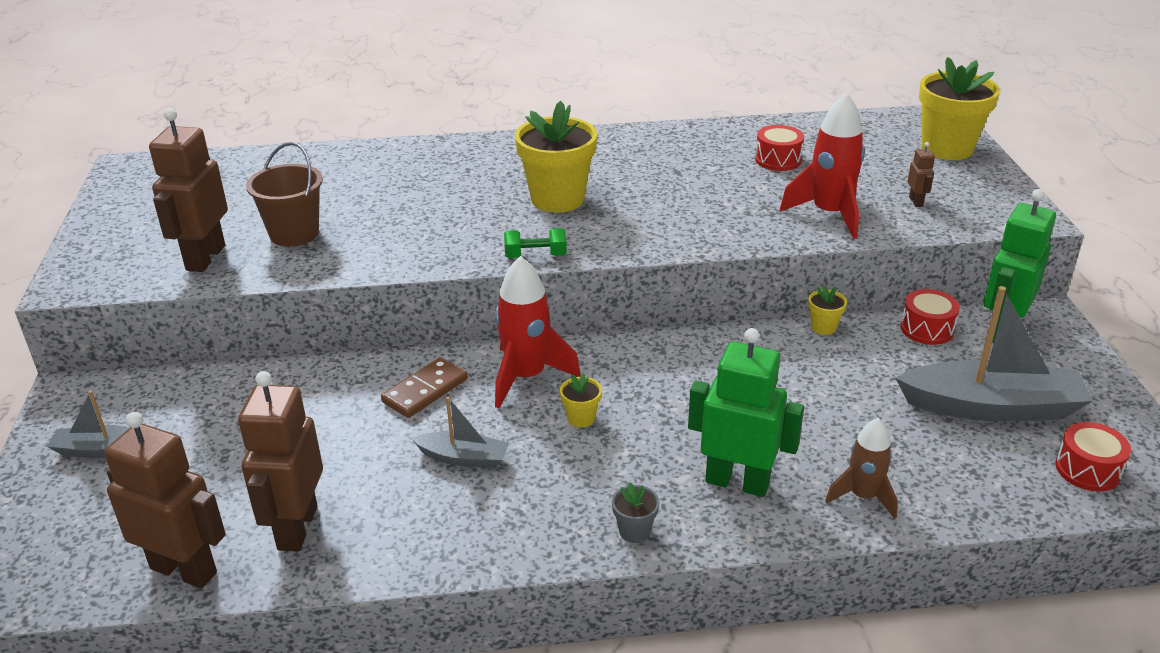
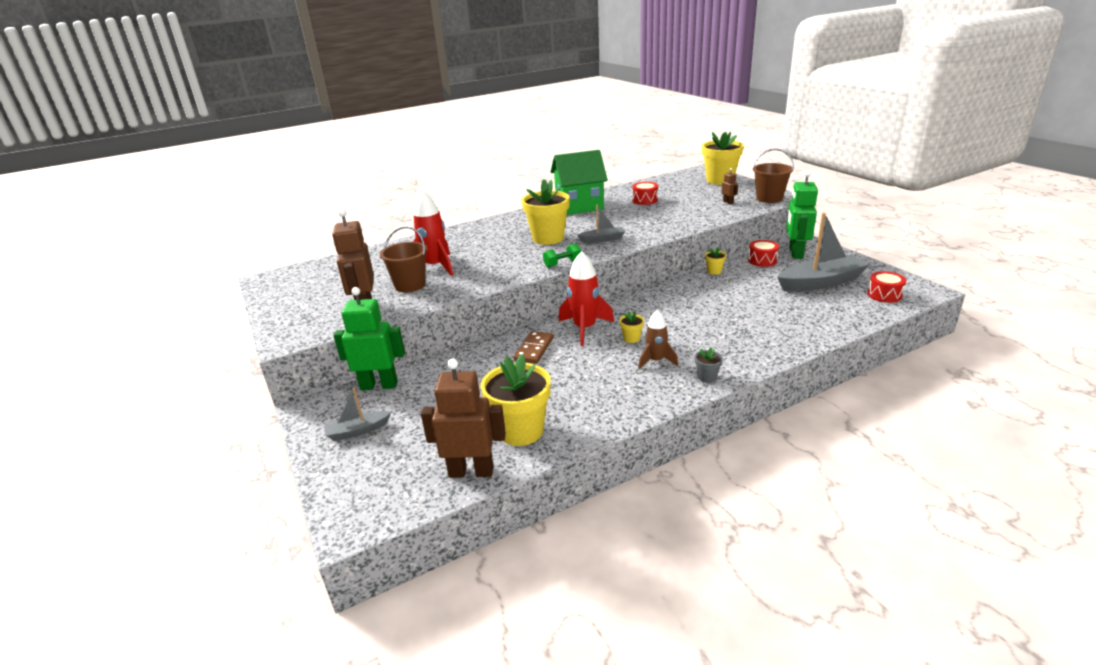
camera: 20 degrees left, 5 degrees down
brown robot [238,371,323,552] -> yellow flower pot [481,354,551,446]
grey boat [411,397,509,468] -> grey boat moved to [577,205,625,243]
green robot [688,328,804,497] -> green robot moved to [333,287,405,390]
red rocket [779,93,865,239] -> red rocket moved to [413,190,453,276]
brown rocket [825,418,898,519] -> brown rocket moved to [638,310,678,370]
none -> green house [550,150,608,215]
none -> brown bucket [752,148,794,203]

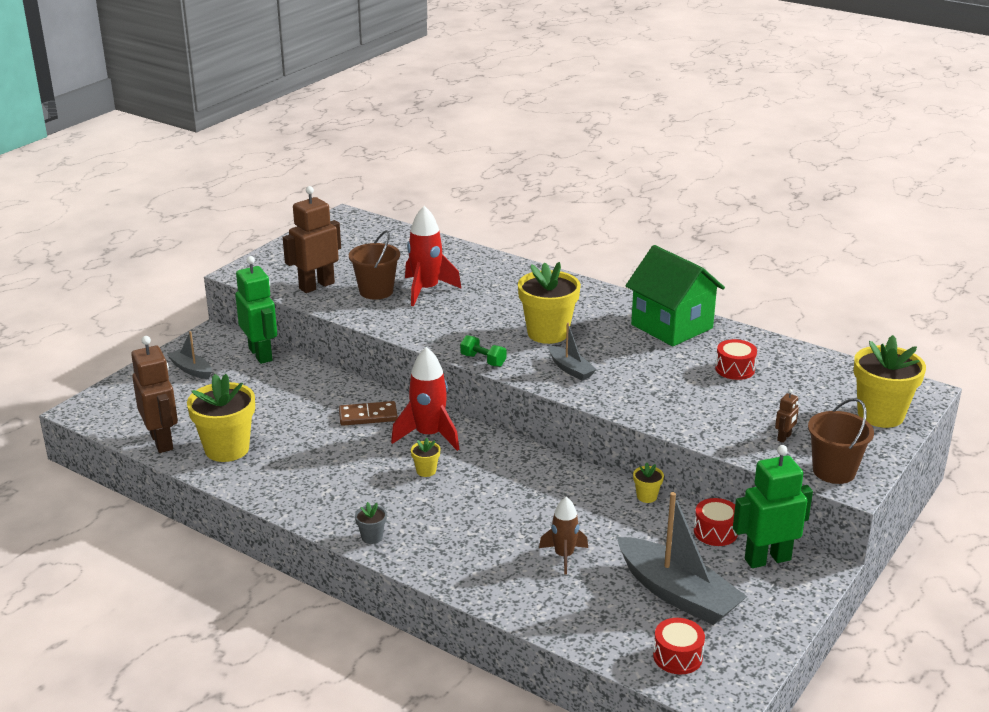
camera: 60 degrees right, 0 degrees up
brown rocket [638,310,678,370] -> brown rocket moved to [539,497,588,575]

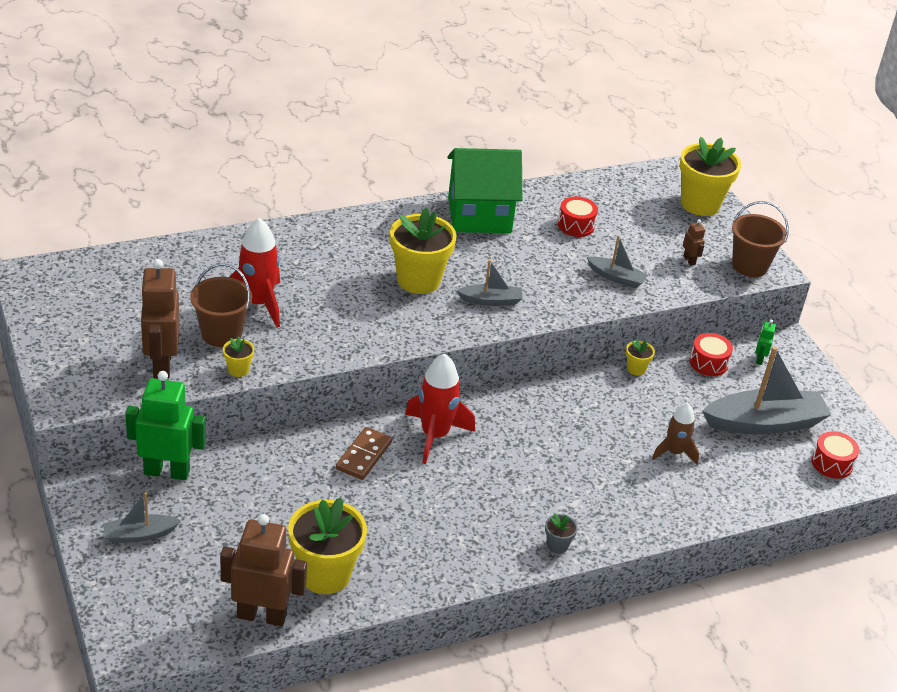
camera: 60 degrees left, 10 degrees up
yellow flower pot [411,438,441,477] -> yellow flower pot moved to [223,336,254,377]
green dumbbell [460,335,506,367] -> none
green robot [733,445,813,568] -> green robot [755,319,776,365], size x0.44
none -> grey boat [587,235,648,289]

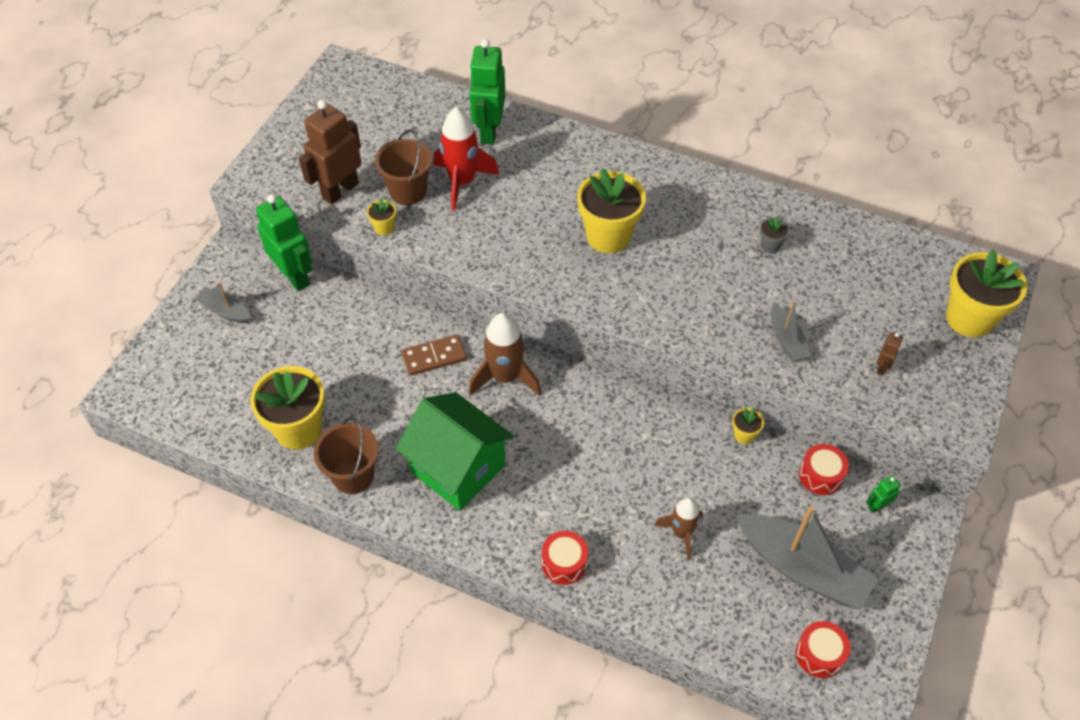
camera: 50 degrees right, 15 degrees up
brown robot [220,514,307,626] -> none
red rocket [405,353,475,464] -> brown rocket [468,313,541,396]
green house [447,148,522,233] -> green house moved to [396,392,514,511]
grey boat [457,260,523,306] -> none
grey flower pot [545,513,578,554] -> grey flower pot moved to [760,216,790,253]
red drum [558,197,598,237] -> red drum moved to [542,531,588,585]
brown bucket [732,201,789,277] -> brown bucket moved to [314,417,379,494]
none -> green robot [469,39,506,144]

